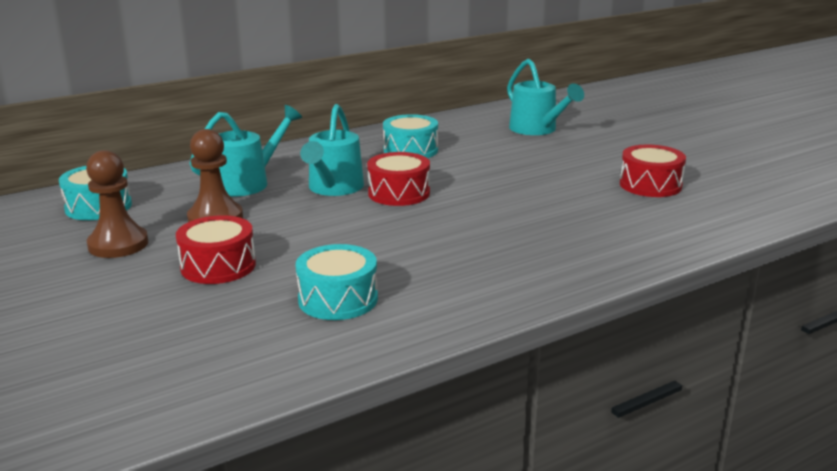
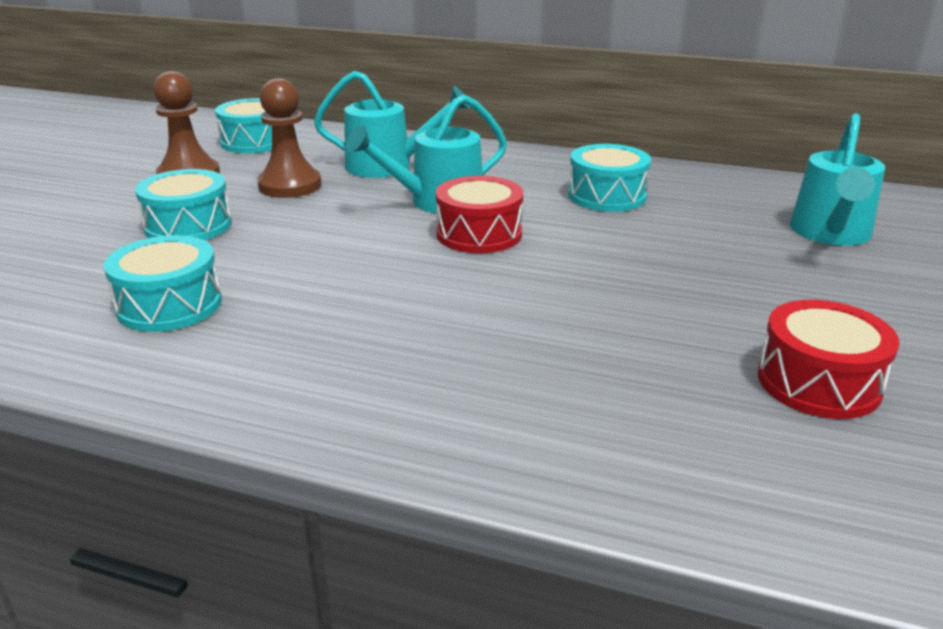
camera: 50 degrees right, 5 degrees up
red drum [176,215,256,284] -> turquoise drum [135,169,232,240]

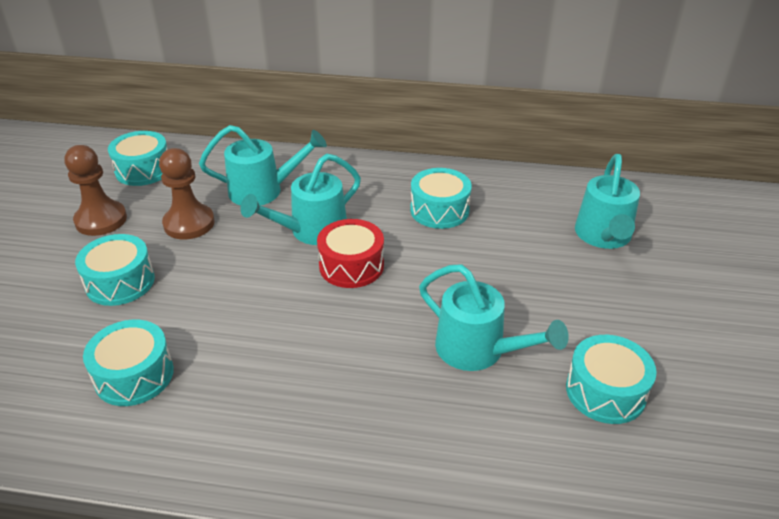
camera: 10 degrees left, 10 degrees up
red drum [758,300,900,419] -> turquoise drum [566,335,657,424]
none -> turquoise watering can [419,264,569,371]

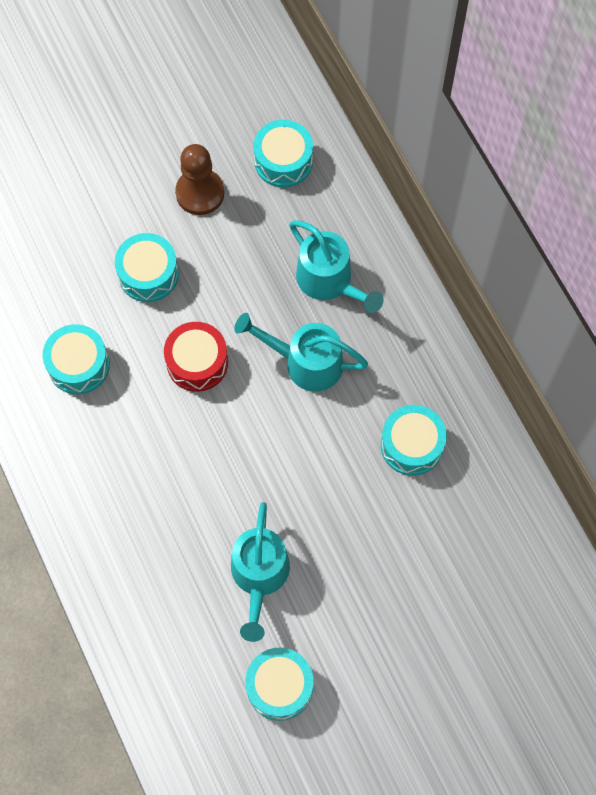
camera: 55 degrees right, 30 degrees up
brown pawn [159,148,215,239] -> none
red drum [317,219,384,288] -> red drum moved to [164,322,228,392]
turquoise watering can [575,154,640,249] -> none

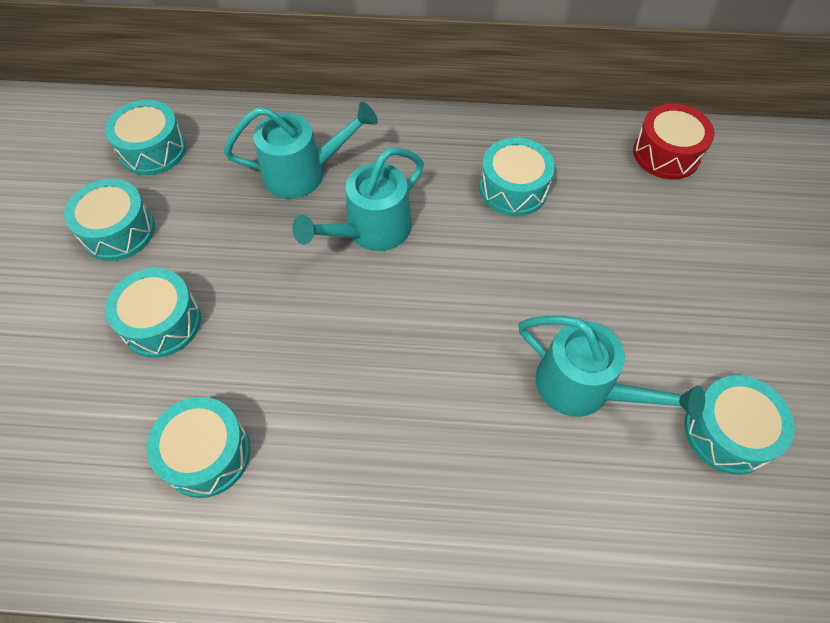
camera: 60 degrees left, 10 degrees down
red drum [164,322,228,392] -> red drum moved to [633,104,715,179]
brown pawn [175,144,224,215] -> turquoise drum [64,179,155,261]

